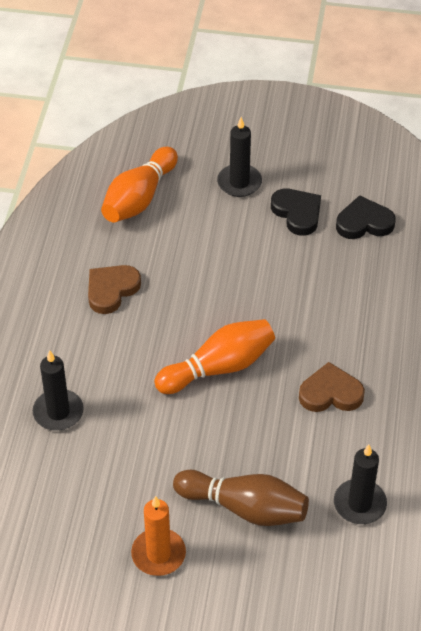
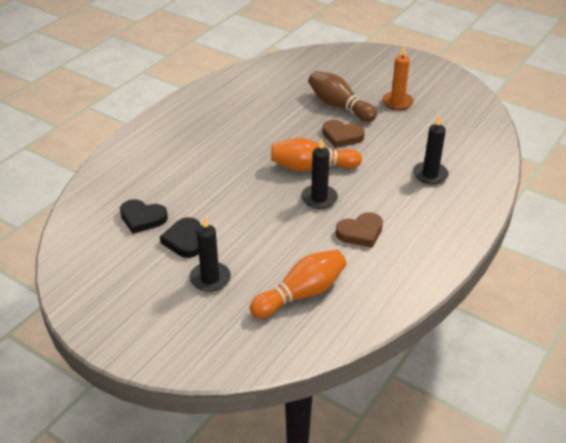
camera: 155 degrees left, 10 degrees down
brown heart [299,362,365,412] -> brown heart moved to [322,120,365,148]
black candle [334,445,387,524] -> black candle moved to [301,138,338,209]

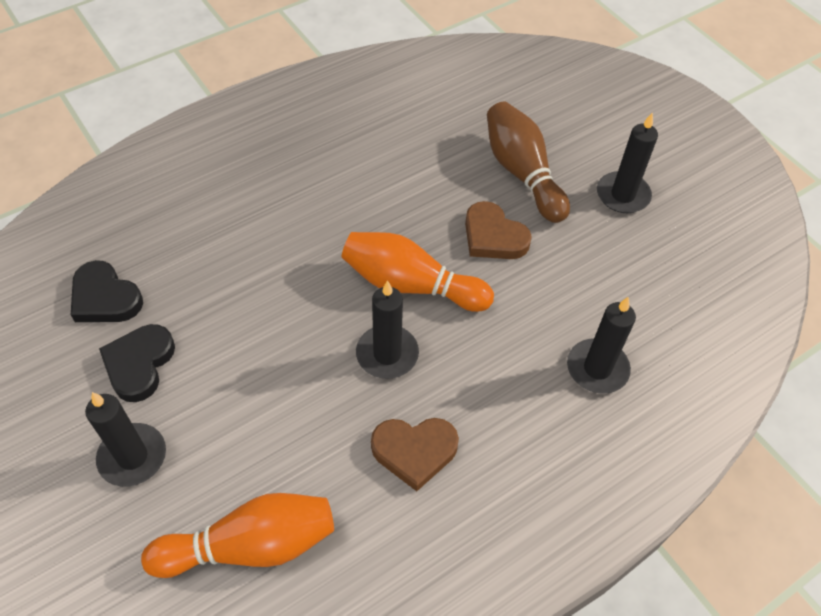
camera: 20 degrees right, 15 degrees up
orange candle [382,47,414,110] -> black candle [597,112,658,213]

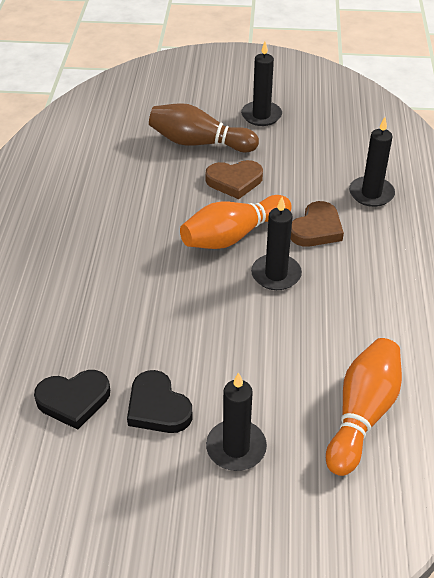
camera: 50 degrees left, 10 degrees down
brown heart [371,418,459,491] -> brown heart moved to [291,201,344,247]

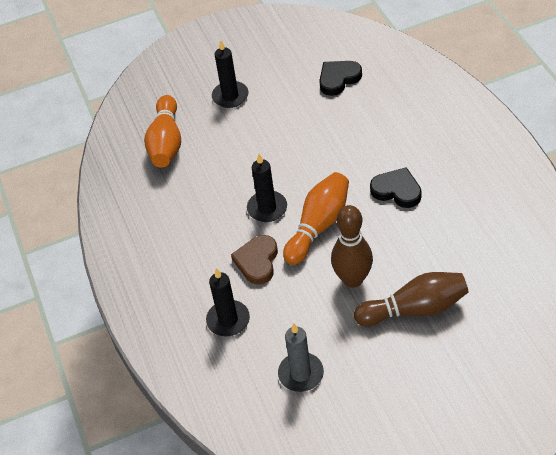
camera: 160 degrees right, 5 degrees up
black heart [127,370,193,433] -> black heart moved to [370,167,422,208]
brown heart [205,160,263,199] -> brown bowling pin [331,205,373,288]
black candle [241,42,282,126] -> none
none -> grey candle [278,324,324,392]

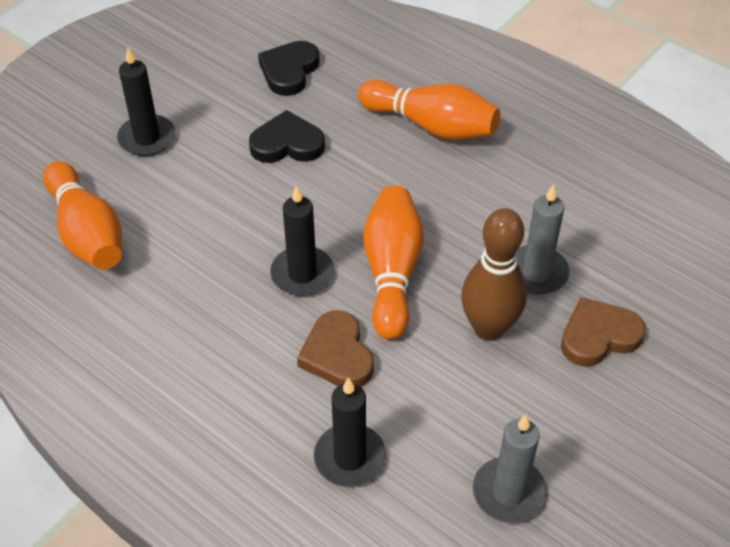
camera: 35 degrees left, 0 degrees up
brown bowling pin [354,272,469,326] -> brown heart [561,297,645,367]
black heart [370,167,422,208] -> black heart moved to [249,110,325,163]
none -> orange bowling pin [358,80,500,140]
none -> grey candle [516,184,569,295]

